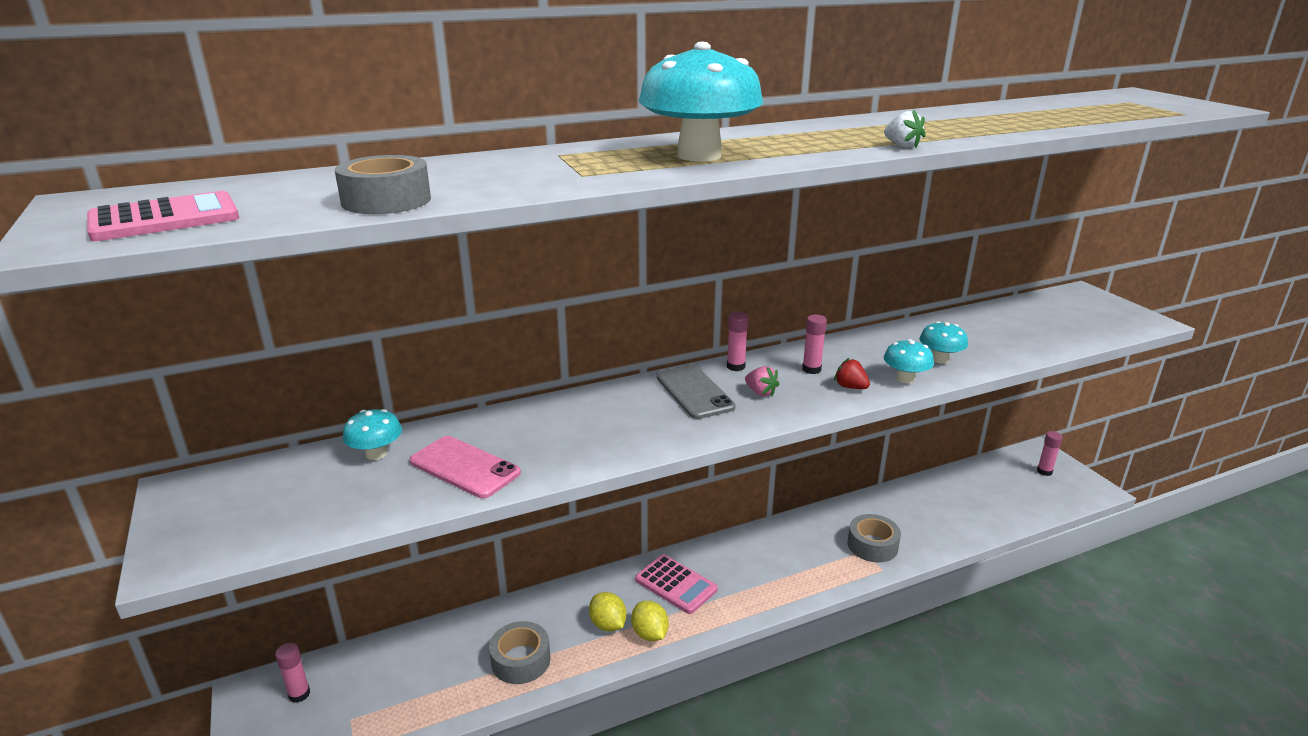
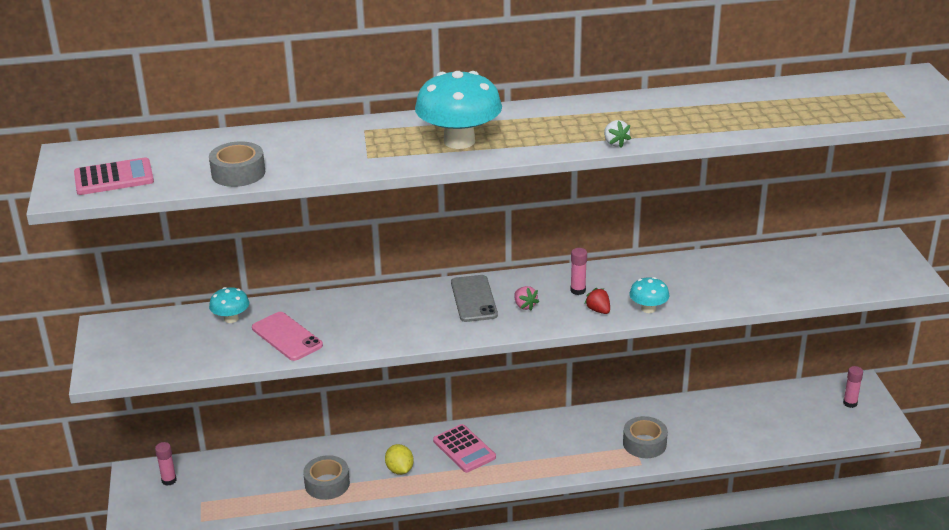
camera: 15 degrees right, 5 degrees up
yellow lemon [631,601,669,641] -> none
pink glue stick [727,312,749,371] -> none
turquoise mushroom [919,321,968,364] -> none

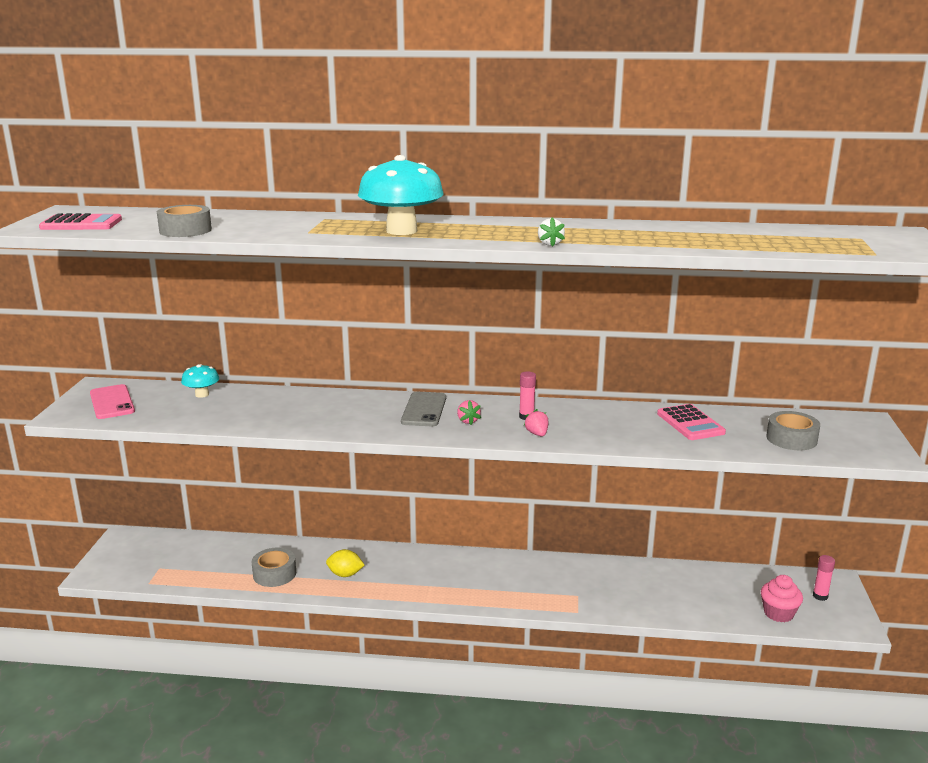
camera: 15 degrees right, 10 degrees down
pink glue stick [155,442,177,486] -> none
pink phone [252,312,323,361] -> pink phone moved to [90,384,135,419]
yellow lemon [385,444,414,475] -> yellow lemon turned 75 degrees counterclockwise [326,549,364,577]
pink calculator [433,424,496,473] -> pink calculator moved to [657,404,726,440]
red strawberry [584,288,610,314] -> pink strawberry [524,409,548,436]
grey tape [623,416,668,458] -> grey tape moved to [766,411,820,450]
turquoise mushroom [629,277,669,313] -> none
none -> pink cupcake [761,575,803,622]

